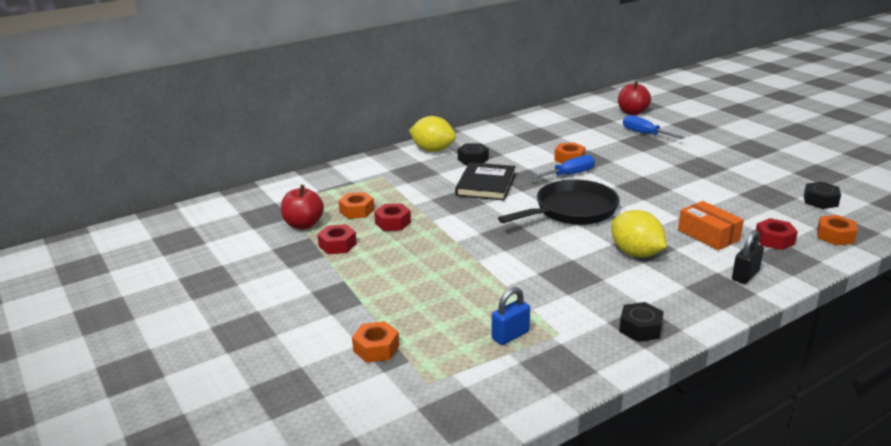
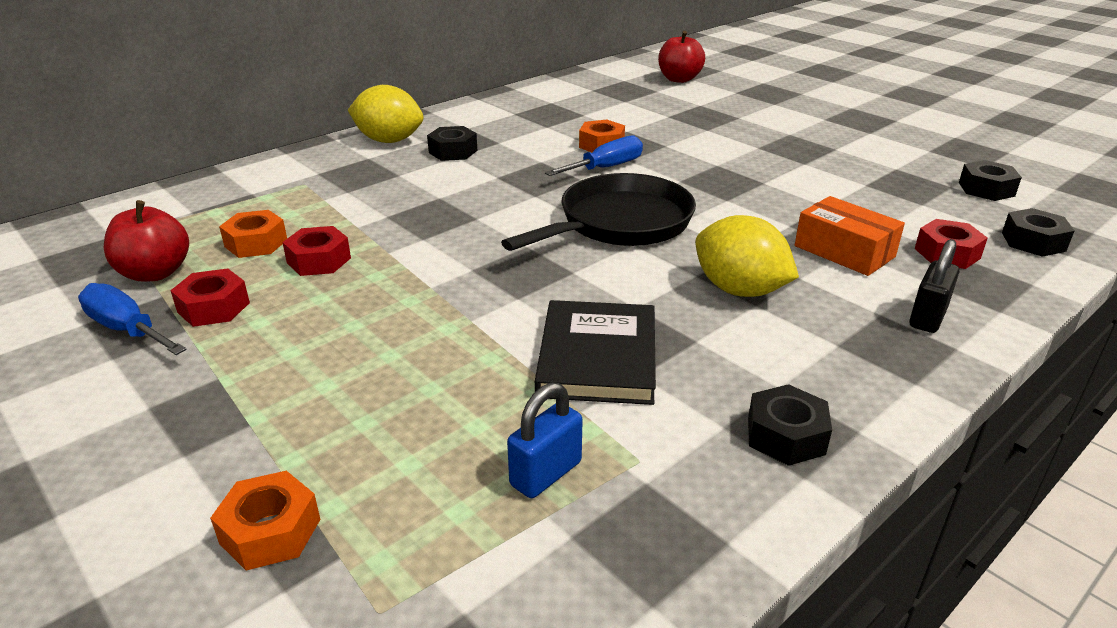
camera: 10 degrees left, 5 degrees up
black book [455,162,516,201] -> black book moved to [535,300,656,405]
blue screwdriver [623,115,685,139] -> blue screwdriver moved to [78,283,187,355]
orange nut [817,215,857,246] -> black nut [1002,208,1074,257]

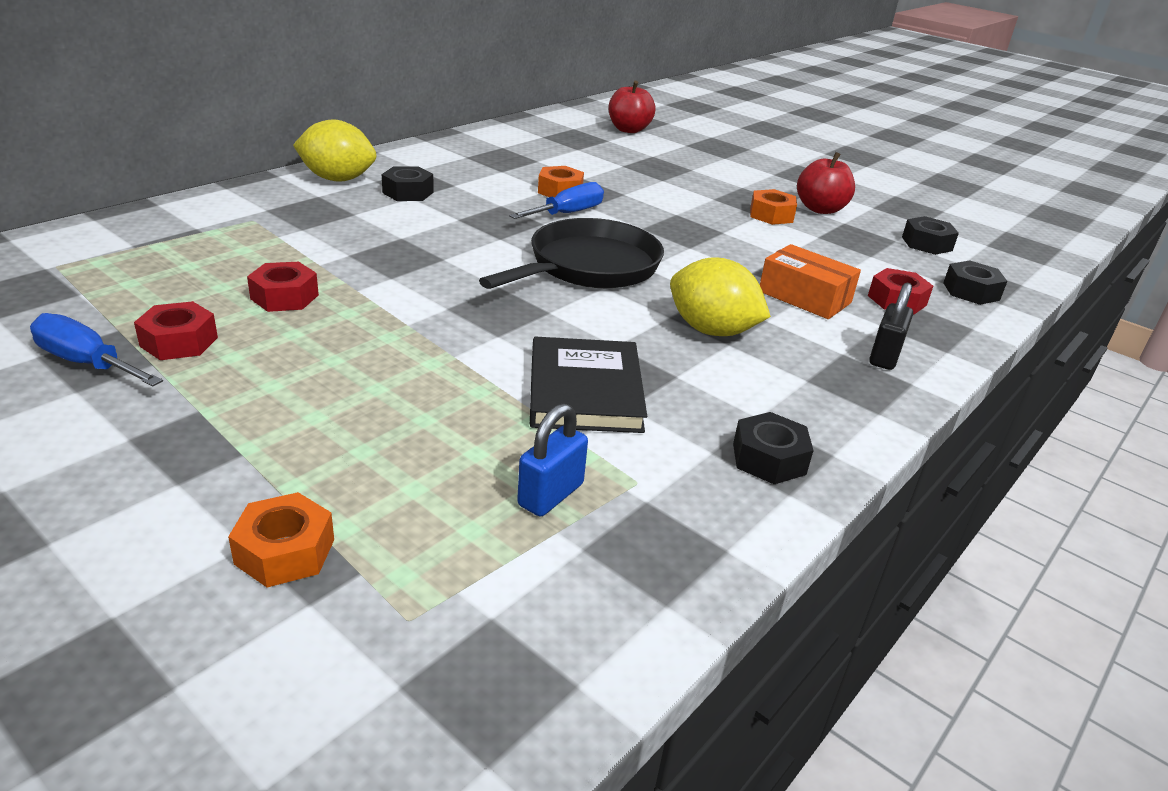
camera: 10 degrees left, 0 degrees up
red apple [103,200,189,281] -> red apple moved to [797,152,855,214]
orange nut [219,210,287,258] -> orange nut moved to [750,189,797,225]

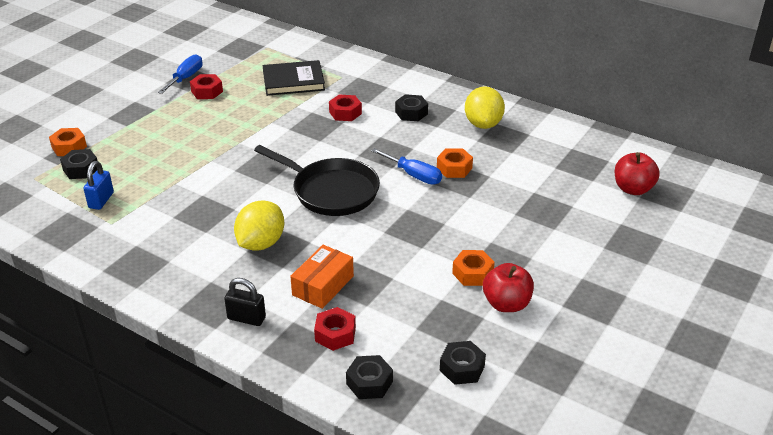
camera: 85 degrees right, 5 degrees up
red nut [247,262,319,312] -> red nut moved to [329,95,362,121]
yellow lemon [293,119,376,182] -> yellow lemon moved to [465,86,505,129]
blue padlock [517,403,588,517] -> blue padlock turned 75 degrees clockwise [83,161,114,210]
black book [530,337,647,433] -> black book moved to [263,60,325,96]
black nut [733,412,814,484] -> black nut moved to [60,149,98,179]

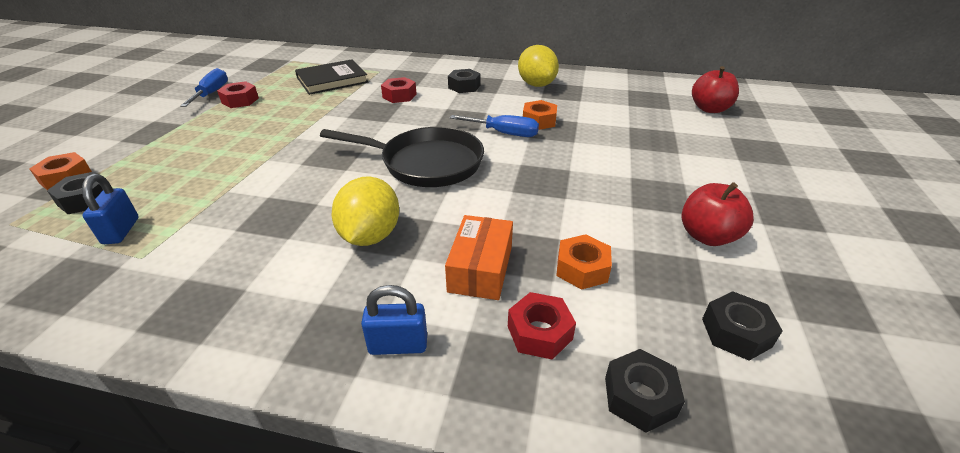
camera: 20 degrees left, 0 degrees up
black padlock [224,278,266,326] -> blue padlock [361,285,427,355]
orange nut [452,250,495,286] -> orange nut moved to [556,234,612,290]

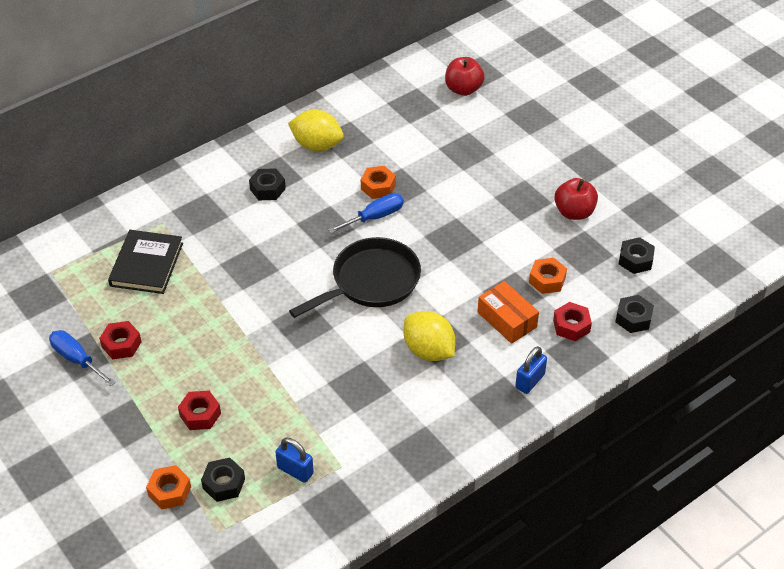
camera: 50 degrees left, 10 degrees up
red nut [381,77,417,103] -> red nut moved to [178,391,221,430]

